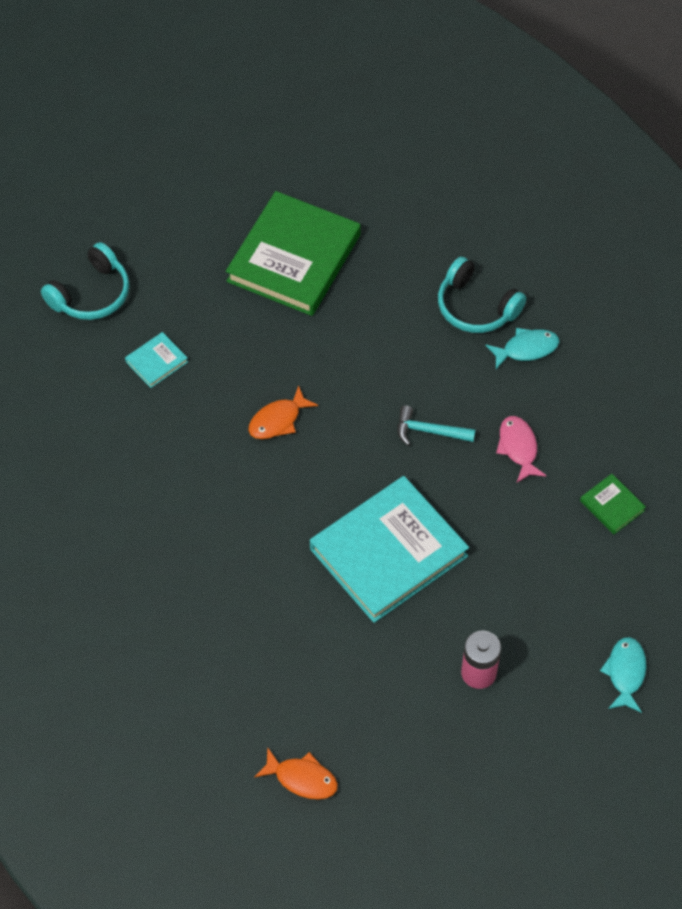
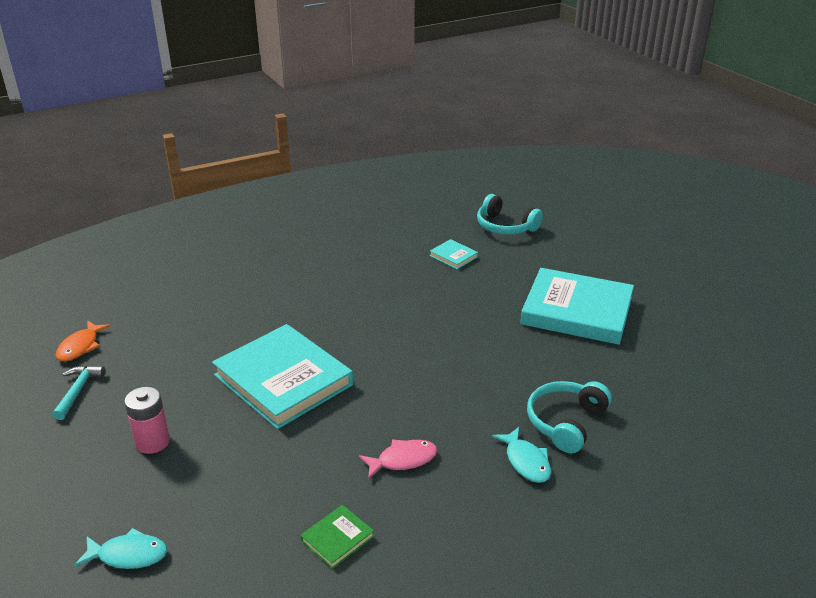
camera: 85 degrees right, 25 degrees down
green book [226,191,361,316] -> turquoise book [520,268,634,345]
orange fish [249,385,318,439] -> none
turquoise hammer [398,406,476,446] -> turquoise hammer moved to [52,365,105,420]

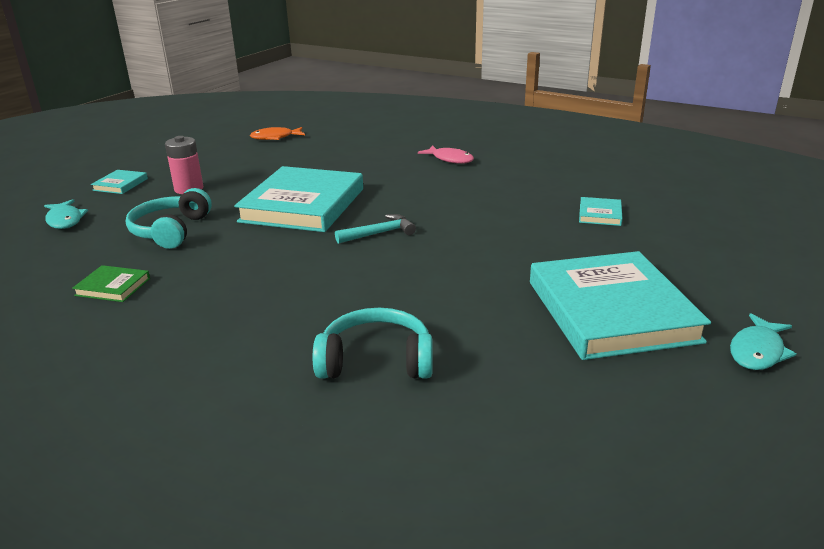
camera: 60 degrees right, 5 degrees down
turquoise hammer [52,365,105,420] -> turquoise hammer moved to [335,214,416,244]
pink fish [359,439,437,479] -> pink fish moved to [418,145,474,164]
turquoise headphones [477,194,543,235] -> turquoise headphones moved to [126,188,212,249]
turquoise fish [492,427,551,483] -> turquoise fish moved to [730,313,796,370]
none -> turquoise book [91,170,148,194]

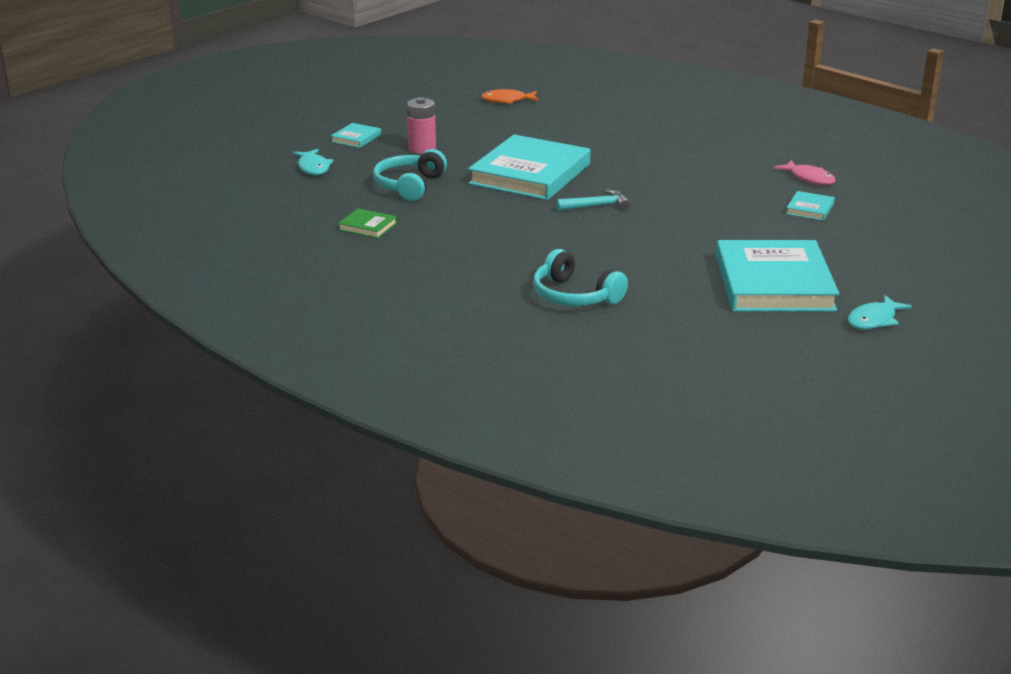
camera: 10 degrees right, 0 degrees up
turquoise headphones [313,308,433,379] -> turquoise headphones turned 150 degrees counterclockwise [533,249,628,306]
pink fish [418,145,474,164] -> pink fish moved to [774,160,836,185]

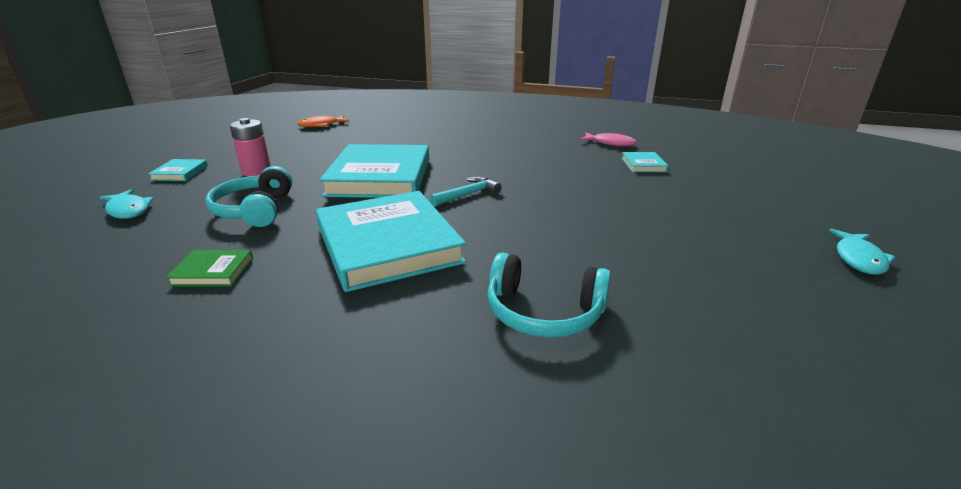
camera: 25 degrees left, 0 degrees up
turquoise book [716,240,839,312] -> turquoise book moved to [316,191,466,292]

